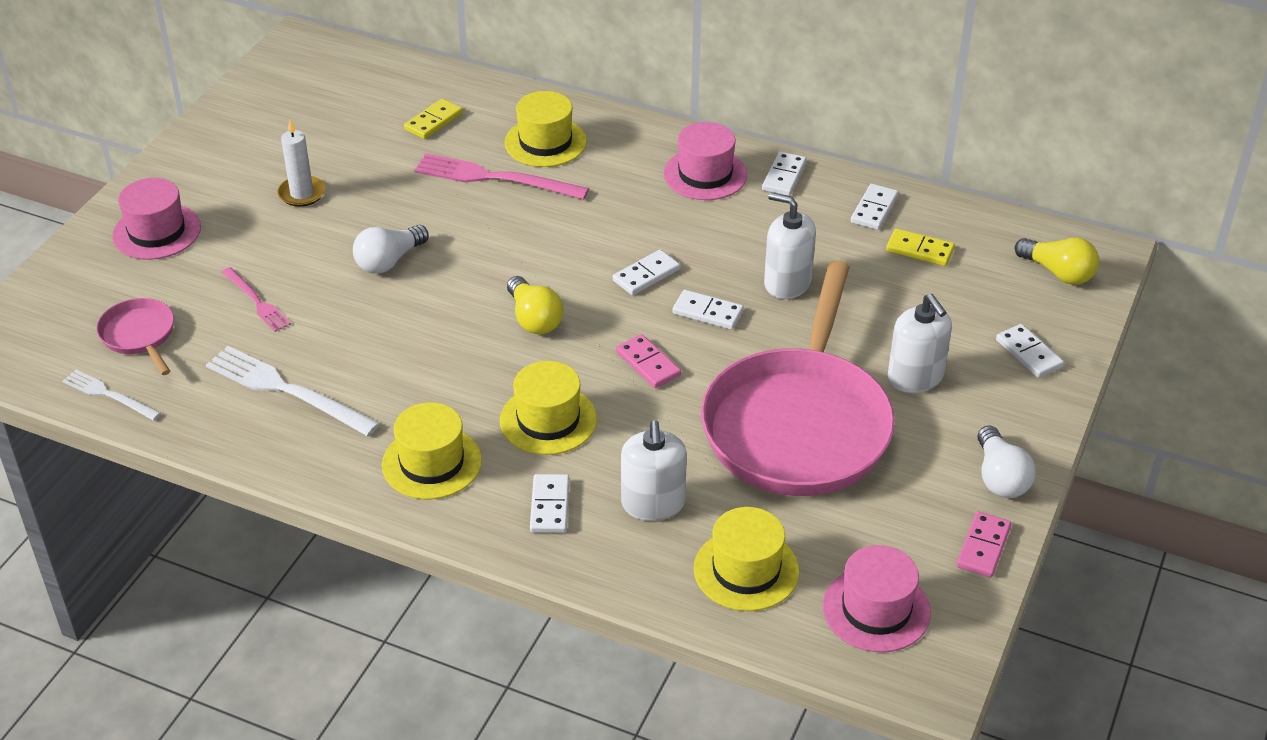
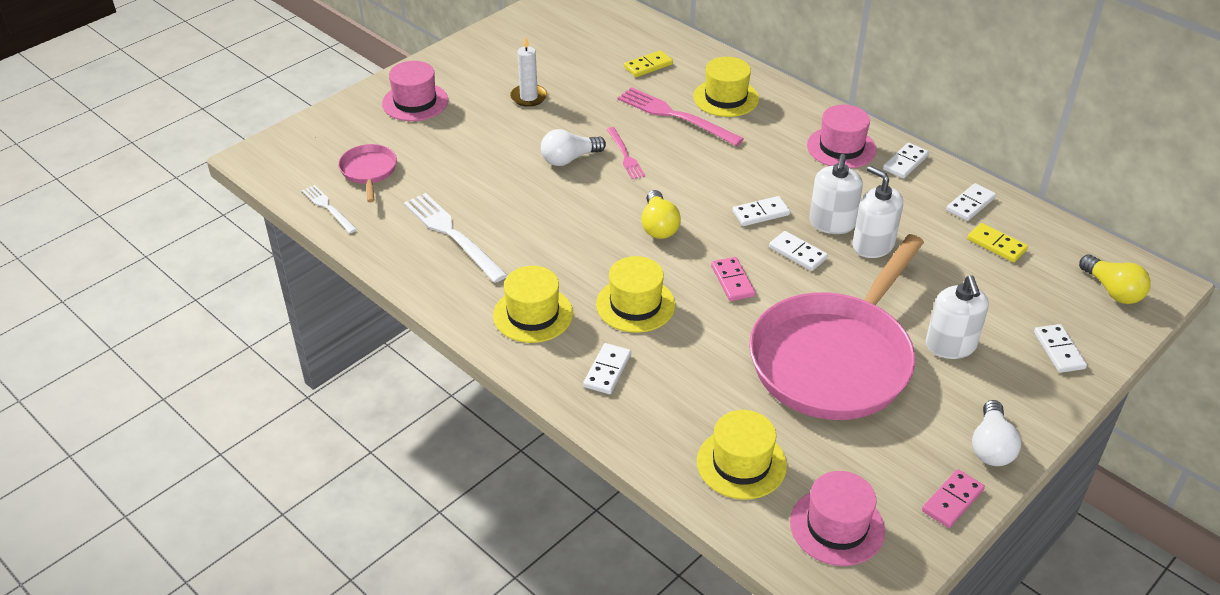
camera: 20 degrees right, 0 degrees up
pink fork [222,267,291,332] -> pink fork moved to [607,127,645,179]
white soap dispenser [621,420,687,521] -> white soap dispenser moved to [809,154,863,234]

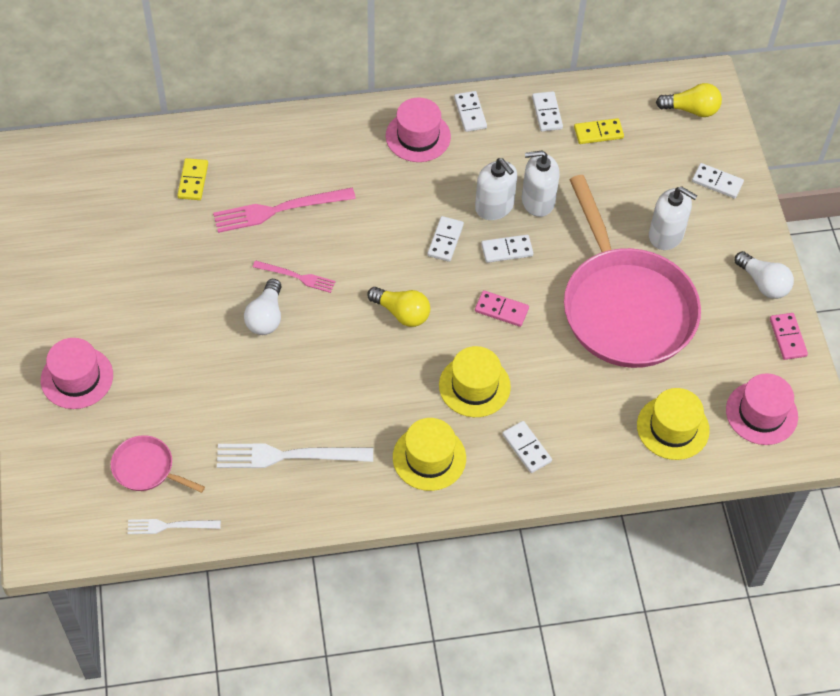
camera: 55 degrees left, 15 degrees up
white candle [510,37,547,107] -> none
yellow hat [693,57,759,117] -> none

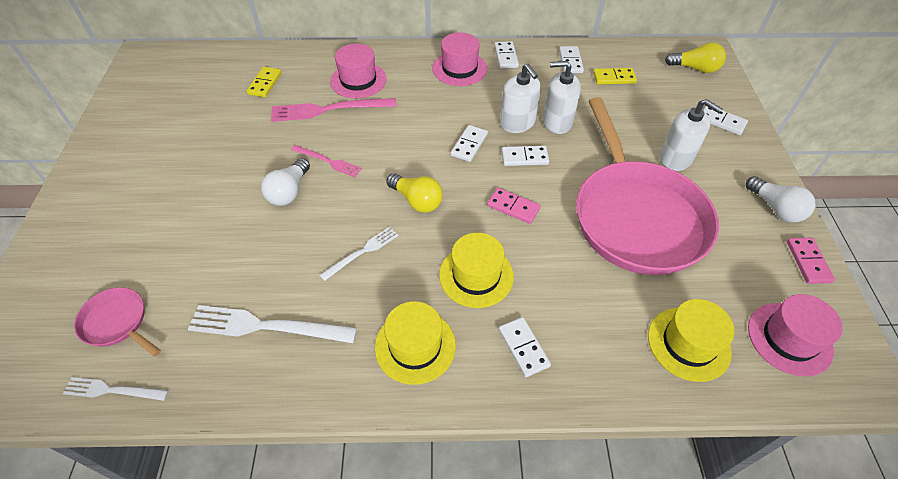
camera: 10 degrees right, 5 degrees down
pink hat [41,338,113,409] -> pink hat moved to [330,44,386,99]
none -> white fork [320,227,398,281]

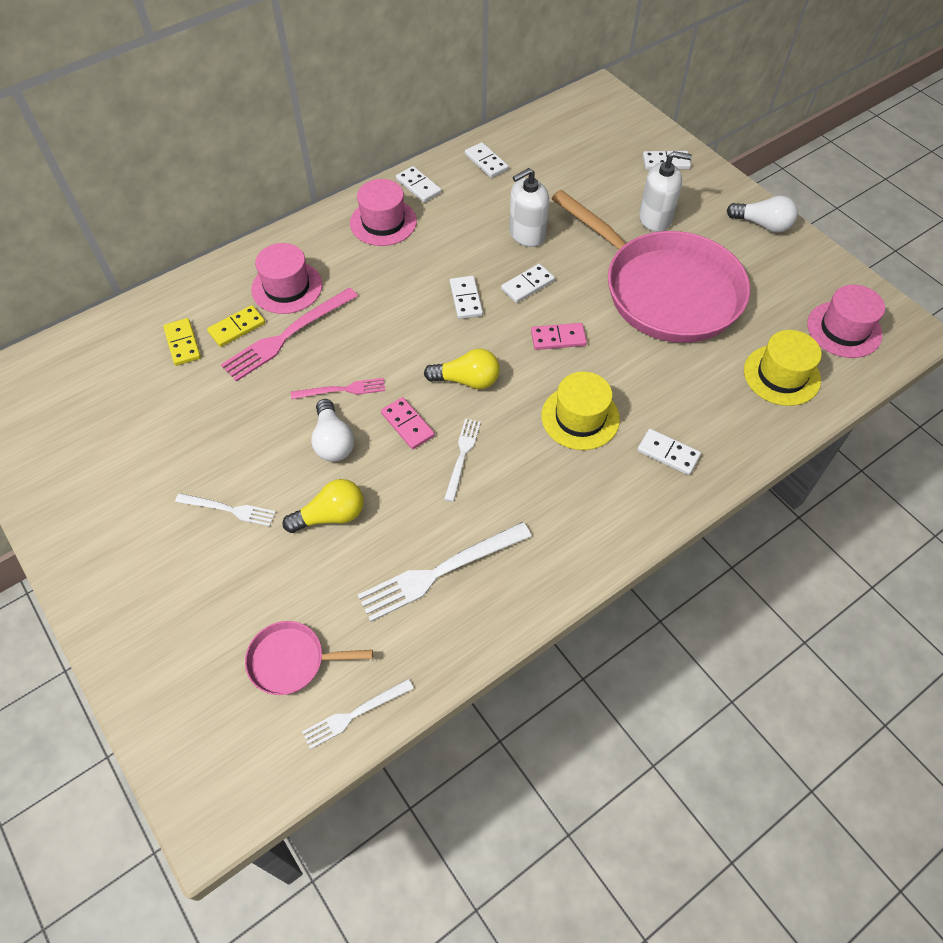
camera: 35 degrees left, 5 degrees up
yellow hat [375,301,456,385] -> none
white soap dispenser [500,64,541,133] -> none
yellow domino [593,68,637,84] -> yellow domino moved to [207,305,265,347]
yellow light bulb [665,43,726,73] -> yellow light bulb moved to [283,479,364,533]
pink domino [787,238,835,284] -> pink domino moved to [381,397,435,449]
none -> white fork [175,493,276,527]

